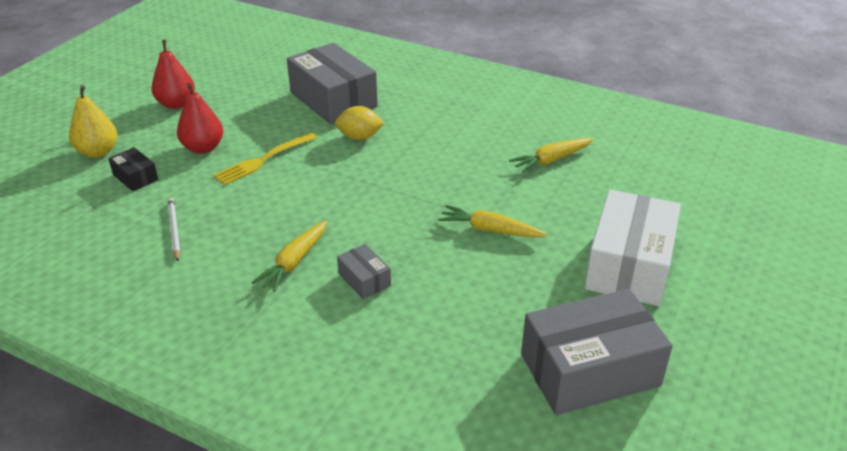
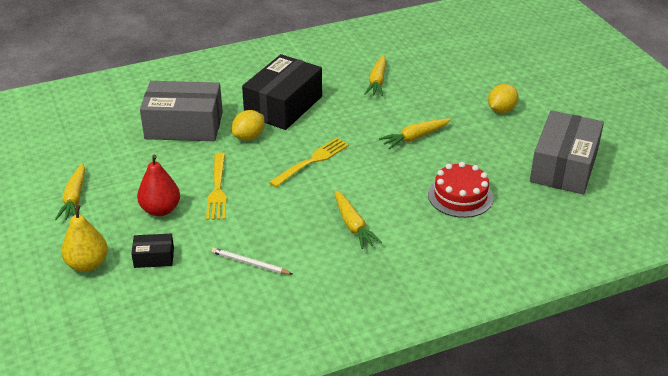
camera: 50 degrees left, 0 degrees up
red pear [151,40,195,109] -> yellow carrot [55,163,85,220]
grey box [337,244,391,299] -> none
white box [584,190,681,306] -> yellow lemon [488,84,518,113]
none -> black box [242,54,322,130]
none -> yellow fork [269,138,349,187]
none -> red cake [428,162,494,218]

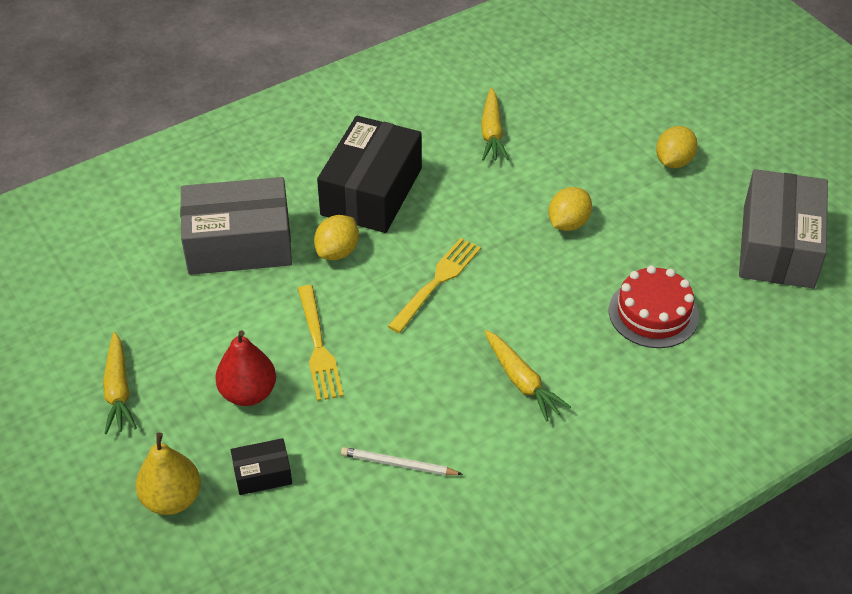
camera: 10 degrees left, 10 degrees up
yellow carrot [379,119,451,149] -> yellow lemon [548,187,592,231]

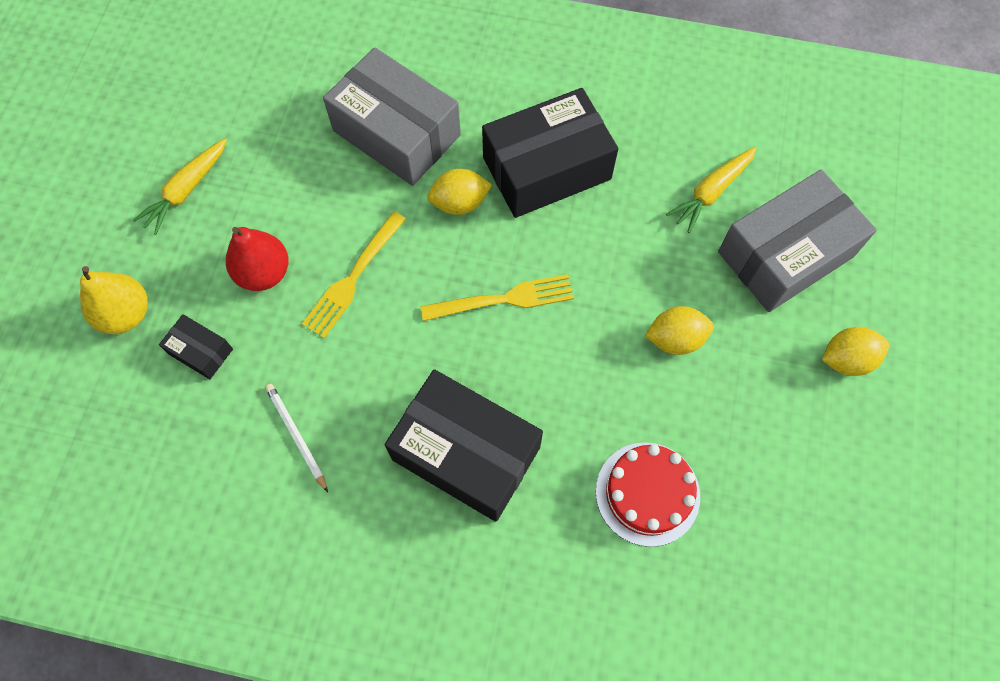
camera: 45 degrees right, 20 degrees up
yellow carrot [484,330,571,422] -> black box [385,369,543,522]
grey box [739,169,828,288] -> grey box moved to [718,169,877,312]

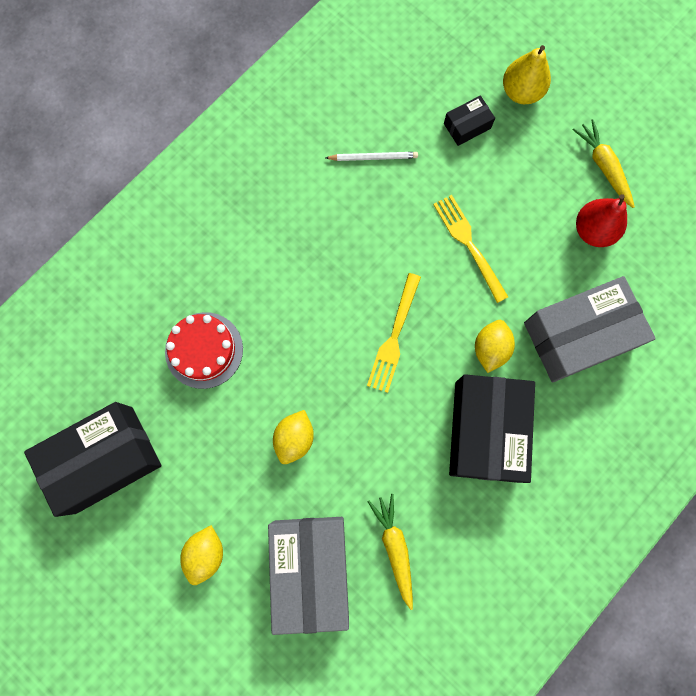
camera: 120 degrees right, 10 degrees up
red pear [226,227,289,291] -> red pear moved to [576,194,627,247]
black box [385,369,543,522] -> black box moved to [24,402,162,517]

